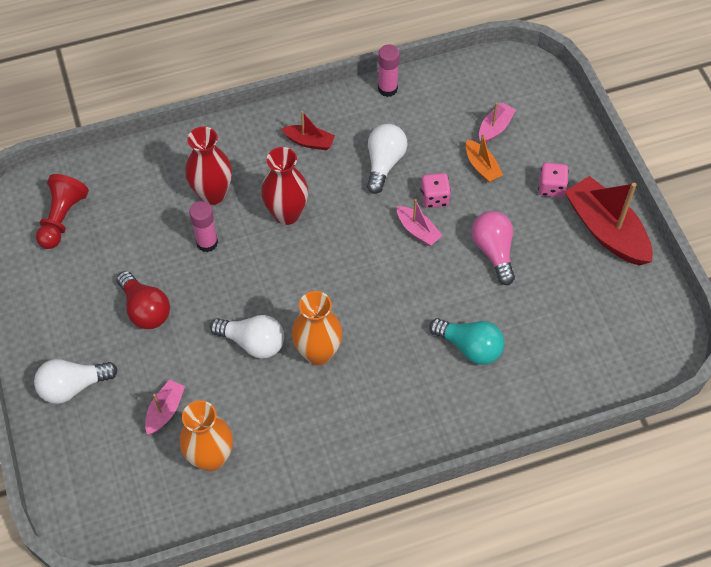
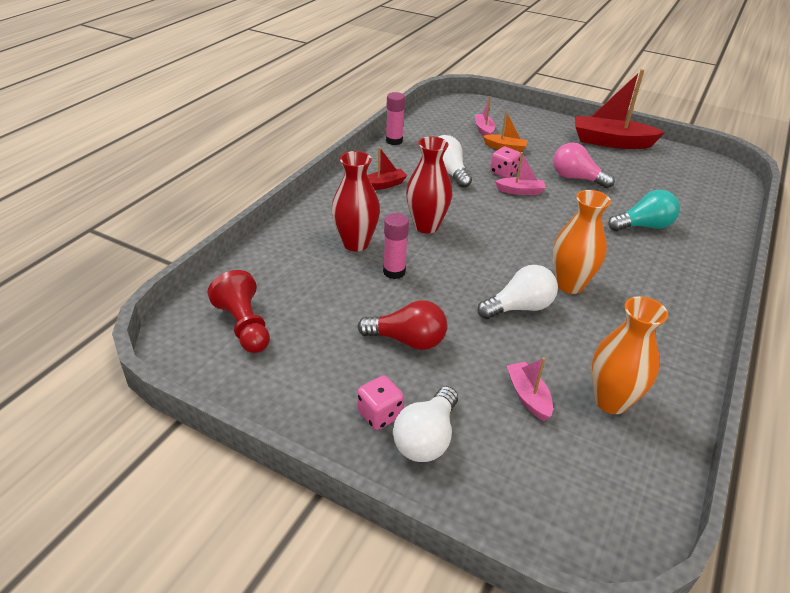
camera: 45 degrees left, 20 degrees down
pink dice [538,163,569,198] -> pink dice moved to [357,375,404,430]

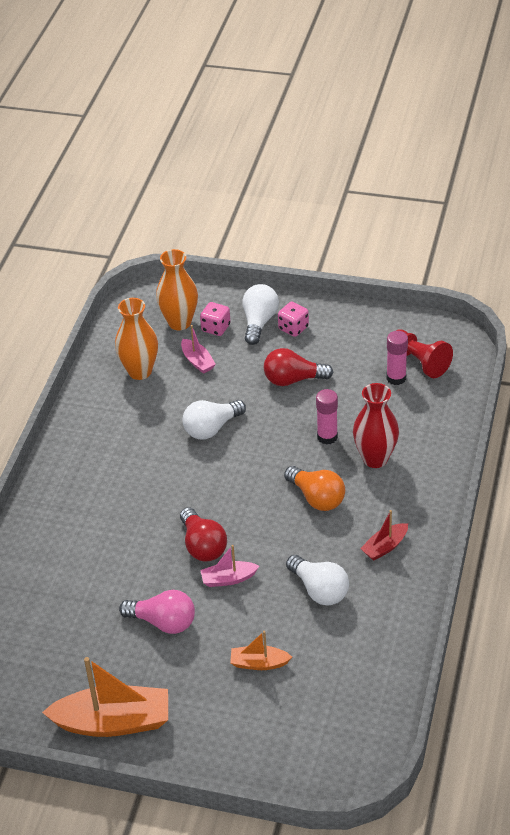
camera: 170 degrees right, 5 degrees up
pink glue stick [386,92,405,145] -> pink glue stick moved to [387,331,408,385]
red vase [406,136,452,233] -> orange light bulb [284,466,345,511]
pink boat [475,97,495,136] -> none
pink dice [490,147,521,178] -> pink dice moved to [200,302,231,336]
orange vase [553,190,611,294] -> orange vase moved to [156,249,198,330]
red boat [575,69,665,149] -> orange boat [42,657,168,737]
turquoise light bulb [608,190,680,231] -> none
none -> red light bulb [180,507,227,562]

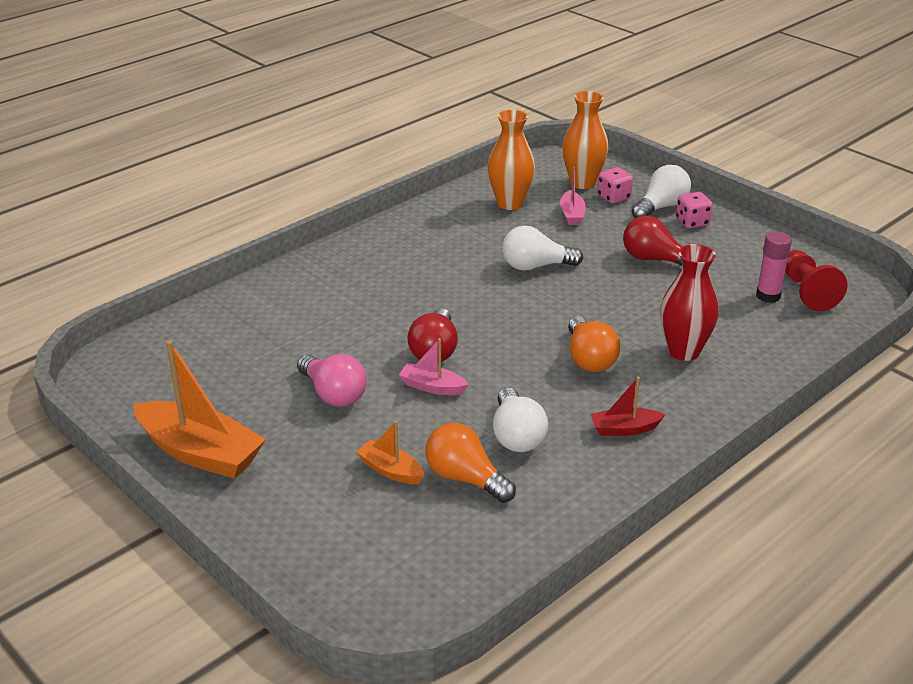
camera: 30 degrees right, 10 degrees down
pink glue stick [316,389,338,445] -> none
none -> orange light bulb [425,423,516,503]

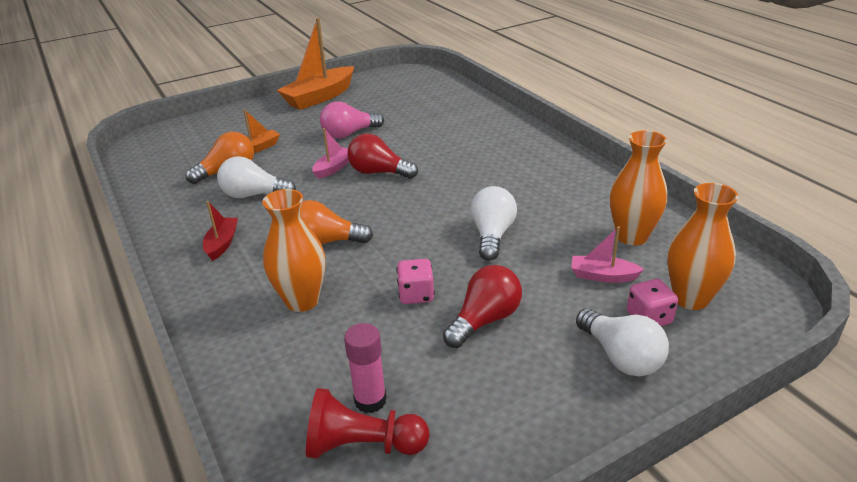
camera: 105 degrees right, 0 degrees up
red vase [660,244,719,361] -> orange vase [262,189,325,312]
pink dice [676,192,713,229] -> pink dice moved to [397,259,434,304]

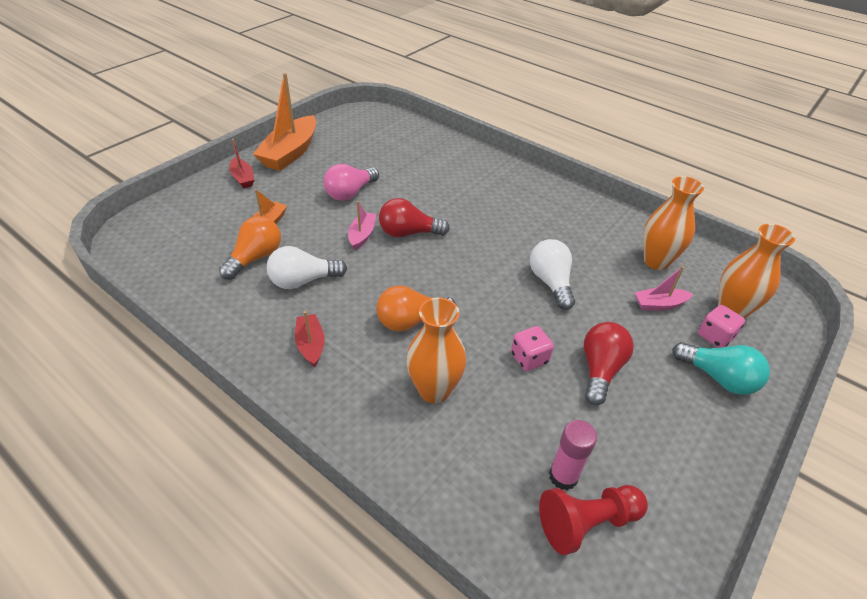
camera: 25 degrees left, 10 degrees up
white light bulb [576,308,669,376] -> turquoise light bulb [672,342,770,395]
none -> red boat [229,138,254,188]

